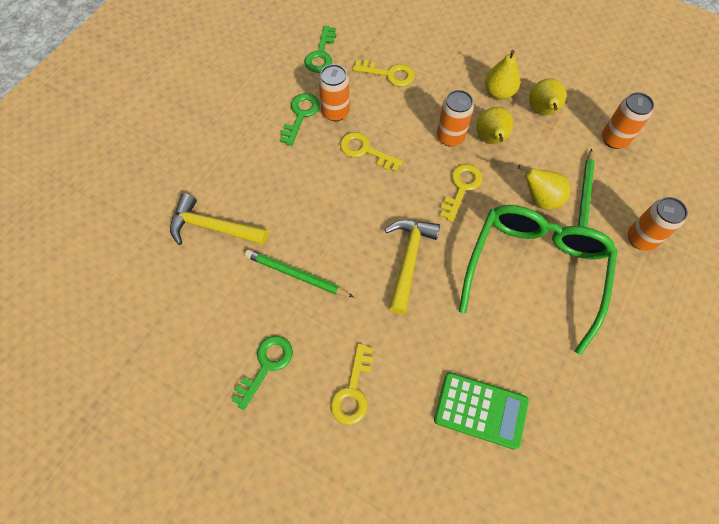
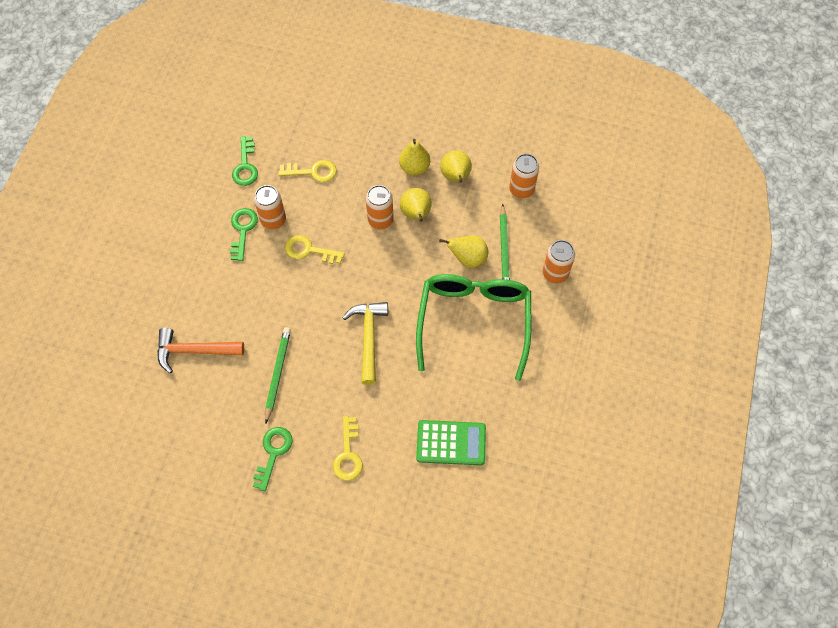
camera: 15 degrees left, 0 degrees up
yellow hammer [170,193,268,245] -> orange hammer [157,328,244,373]
green pencil [245,249,354,297] -> green pencil turned 90 degrees clockwise [265,327,291,424]
yellow key [440,164,482,222] -> none

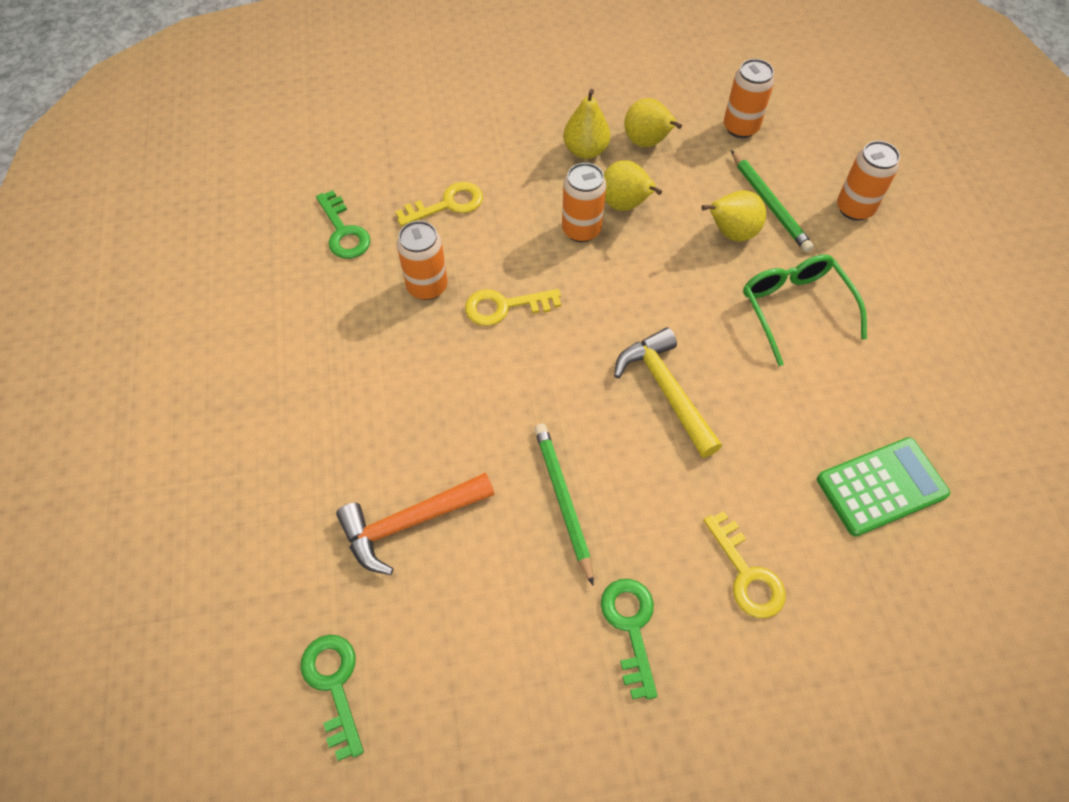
camera: 25 degrees left, 5 degrees down
green key [230,208,258,261] -> green key moved to [301,635,364,761]
green glasses [416,274,531,381] -> green glasses [743,255,867,366], size x0.62

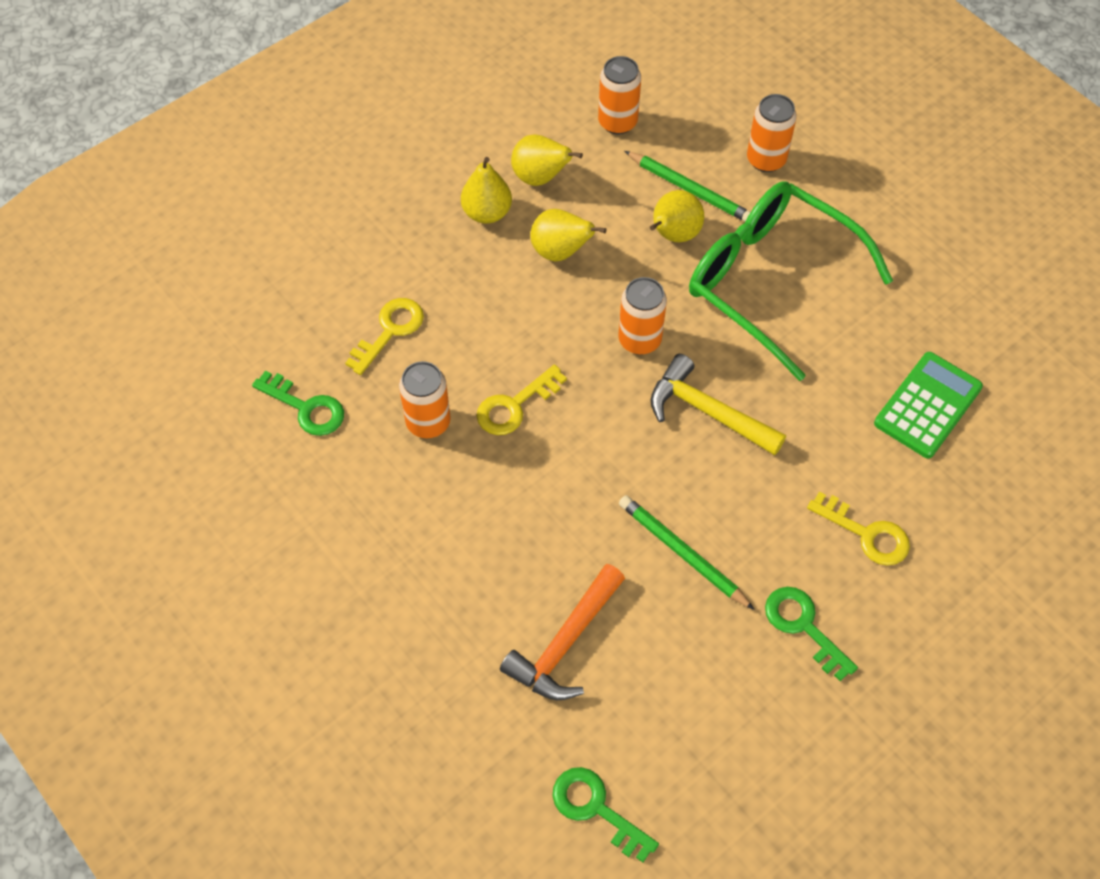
camera: 30 degrees left, 0 degrees up
orange can [562,163,606,242] -> orange can moved to [618,277,667,355]
green glasses [743,255,867,366] -> green glasses [689,181,893,381], size x1.62

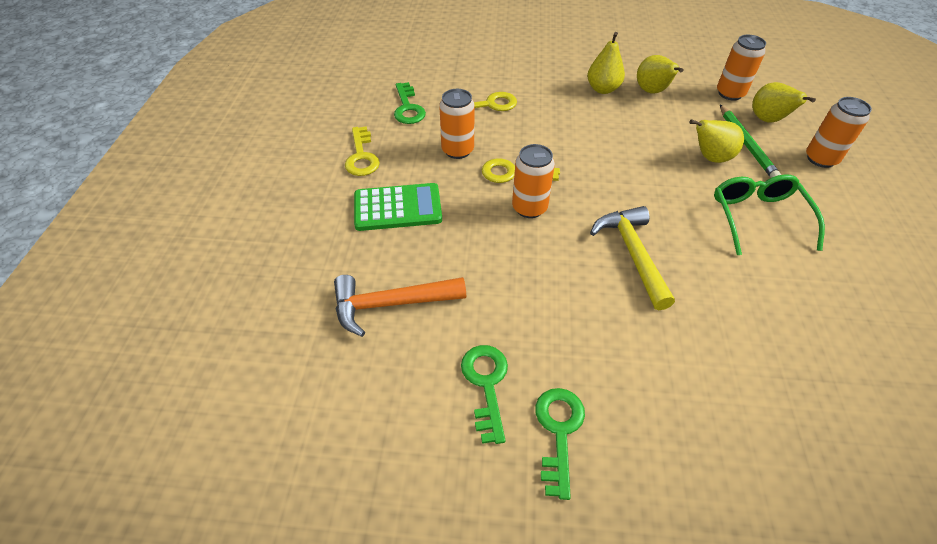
camera: 45 degrees right, 10 degrees down
yellow pear [530,209,606,261] -> yellow pear moved to [752,82,816,123]
green key [553,767,659,862] -> green key moved to [461,345,508,444]
orange can [618,277,667,355] -> orange can moved to [512,144,555,218]
green pencil [619,495,755,610] -> none
green glasses [689,181,893,381] -> green glasses [714,174,825,255], size x0.62
yellow key [807,492,910,566] -> yellow key moved to [345,126,380,176]
green calculator [874,352,983,458] -> green calculator moved to [354,183,442,231]

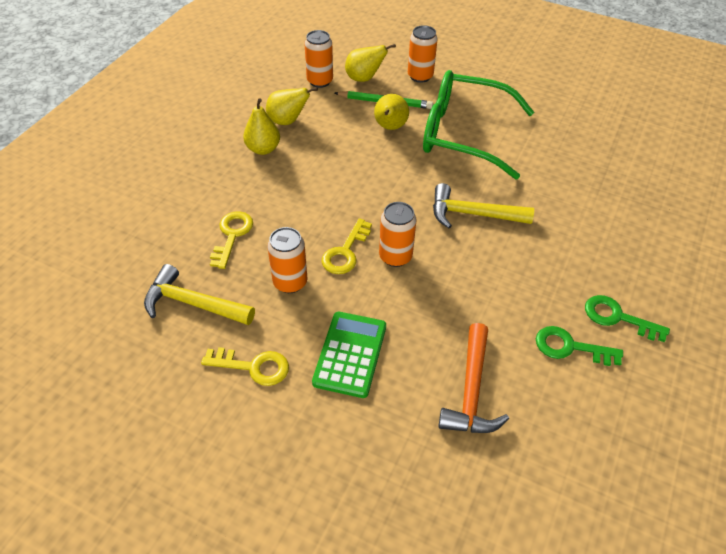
camera: 70 degrees left, 0 degrees up
green key [394,82,426,124] -> yellow hammer [144,264,255,325]
green glasses [714,174,825,255] -> green glasses [423,70,534,179], size x1.62

